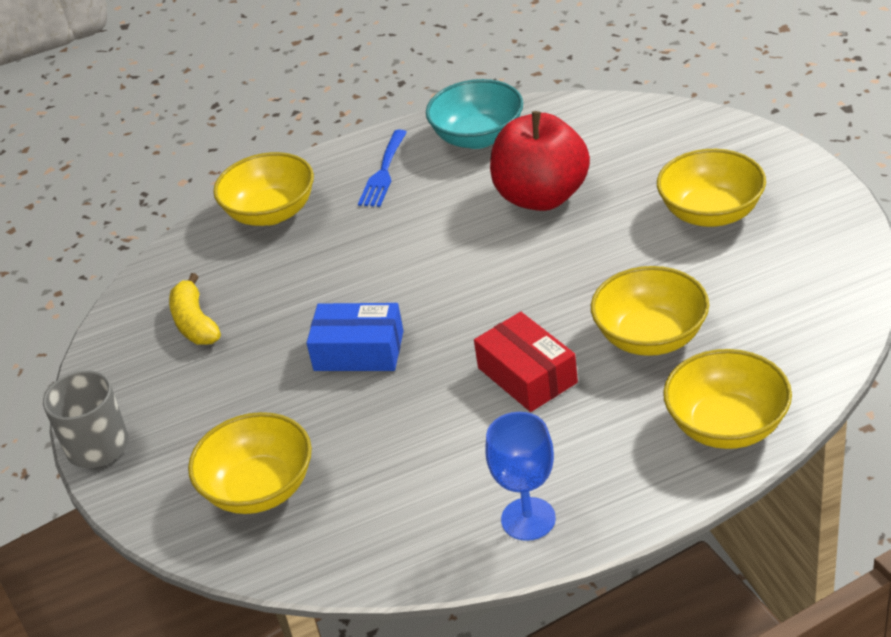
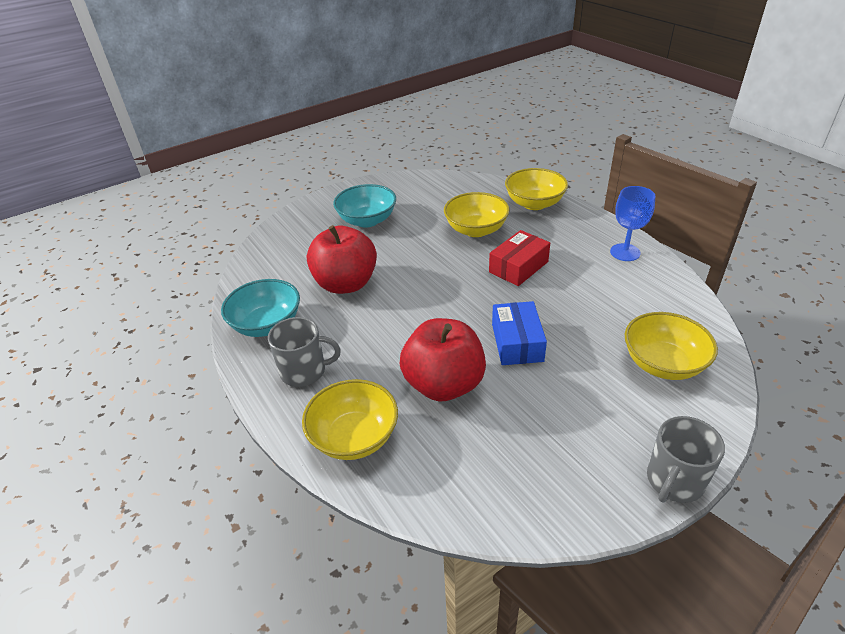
camera: 105 degrees left, 0 degrees up
yellow banana [169,273,221,345] -> none
blue fork [358,130,407,207] -> grey mug [268,317,341,387]
yellow bowl [657,149,766,227] -> turquoise bowl [333,184,396,228]
none -> red apple [400,318,486,401]

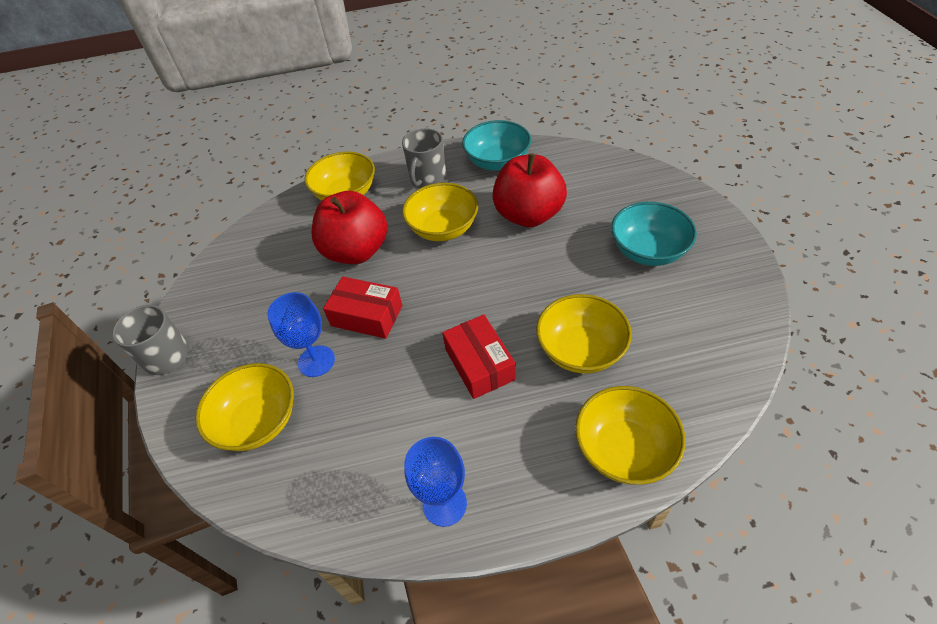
camera: 115 degrees right, 10 degrees up
blue box [492,301,547,365] -> red box [323,277,402,339]
none -> blue goblet [267,292,335,377]
none -> yellow bowl [402,183,478,241]

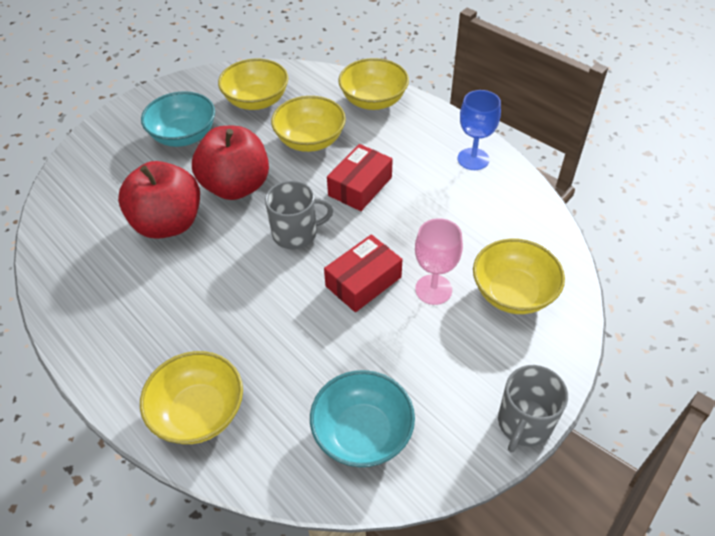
camera: 125 degrees left, 0 degrees up
blue goblet [267,292,335,377] -> pink goblet [415,218,463,305]
red apple [311,191,388,264] -> red apple moved to [192,126,269,200]
red box [323,277,402,339] -> red box turned 60 degrees clockwise [324,234,402,312]
grey mug [402,128,446,187] -> grey mug moved to [265,181,333,249]
yellow bowl [402,183,478,241] -> yellow bowl moved to [218,58,288,110]
turquoise bowl [462,120,531,171] -> turquoise bowl moved to [310,370,415,467]

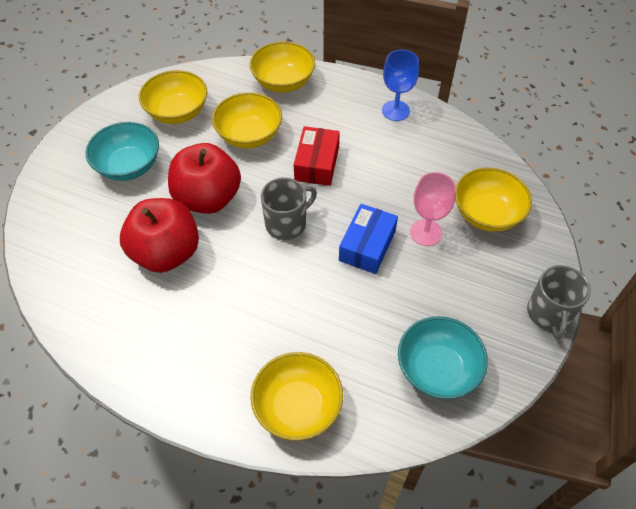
camera: 25 degrees left, 5 degrees up
red box [324,234,402,312] -> blue box [339,204,398,274]

